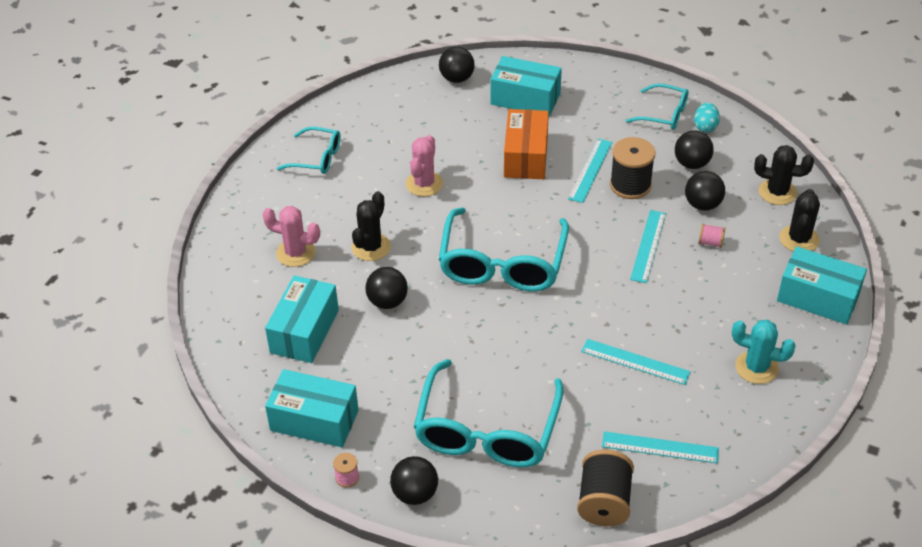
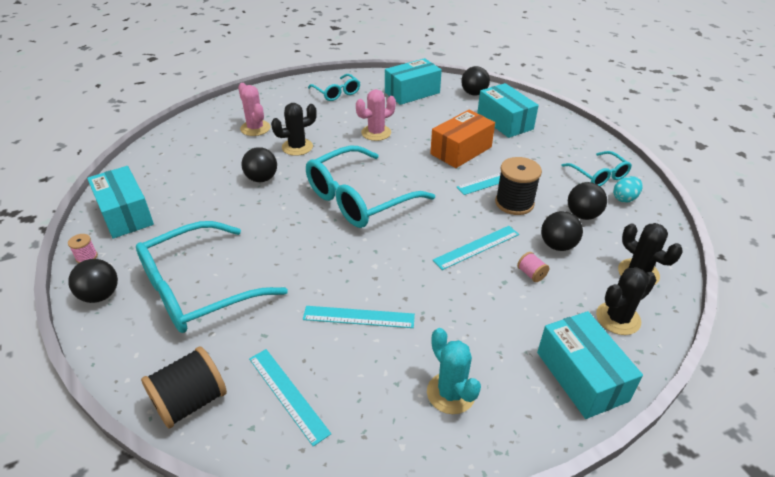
camera: 40 degrees right, 5 degrees down
turquoise box [265,276,339,363] -> turquoise box moved to [385,58,442,105]
turquoise ruler [581,339,691,385] -> turquoise ruler turned 60 degrees counterclockwise [303,306,415,328]

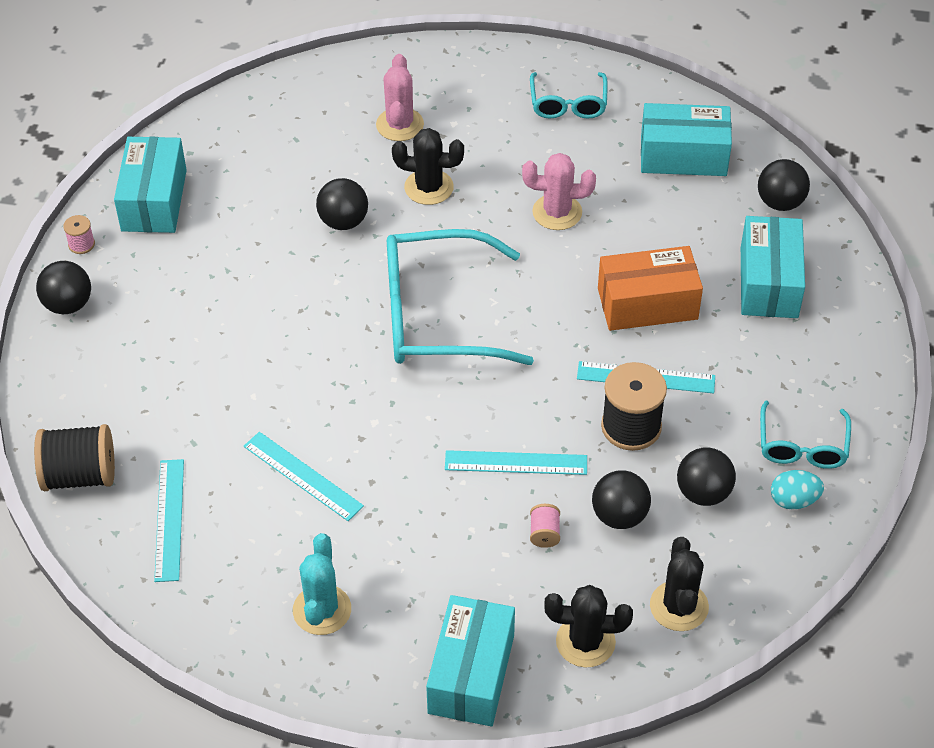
camera: 35 degrees right, 10 degrees up
turquoise glasses [136,221,288,333] -> none

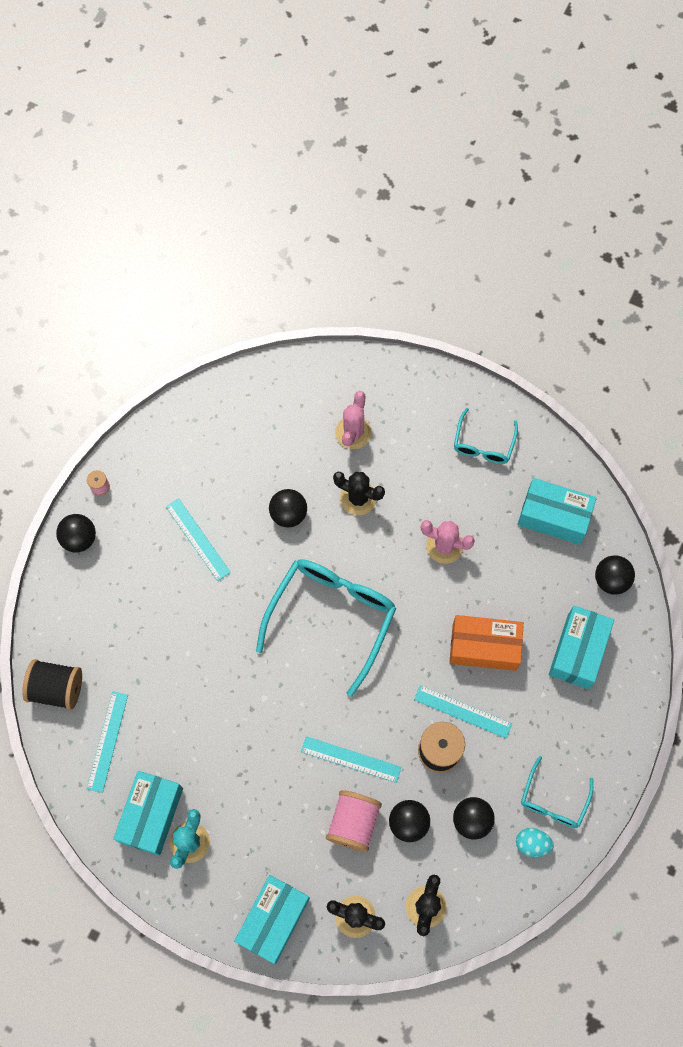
camera: 15 degrees right, 20 degrees up
turquoise box [114,137,187,233] -> turquoise box moved to [113,771,183,856]
turquoise ruler [244,432,364,521] -> turquoise ruler moved to [166,498,231,581]
turquoise glasses [387,229,534,365] -> turquoise glasses turned 105 degrees clockwise [256,559,396,697]
pink spool [530,504,560,548] -> pink spool [326,790,382,852], size x2.10

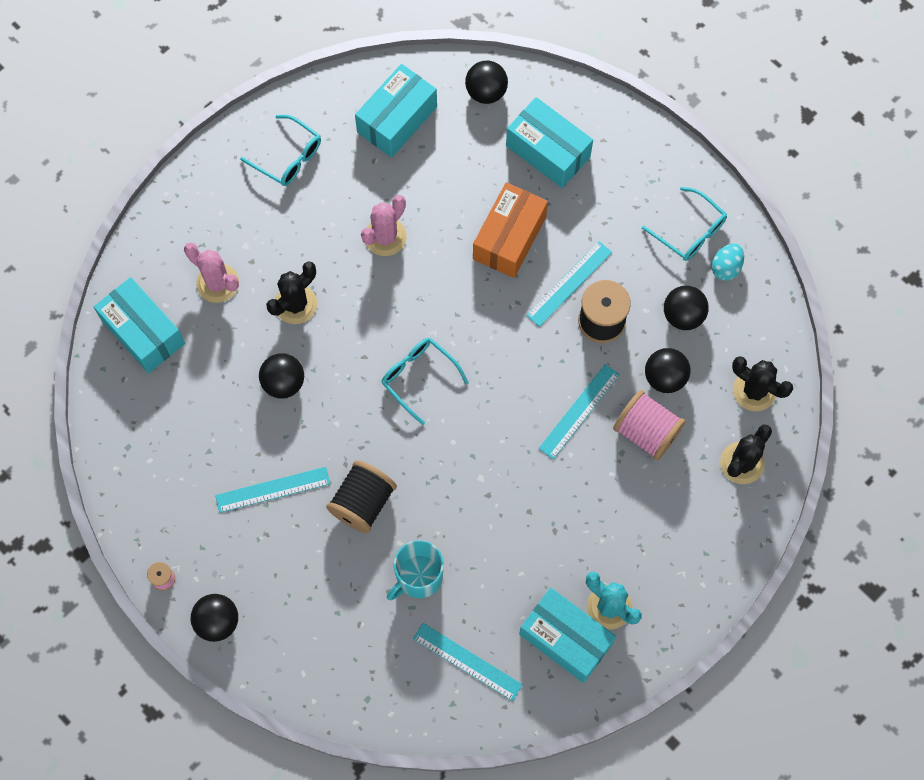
camera: 70 degrees left, 0 degrees up
black spool [22,659,82,710] -> black spool moved to [326,460,397,533]
turquoise box [234,875,310,964] -> turquoise box moved to [94,277,185,373]
turquoise glasses [256,559,396,697] -> turquoise glasses [381,338,469,425], size x0.53
none -> turquoise mug [387,540,444,600]

